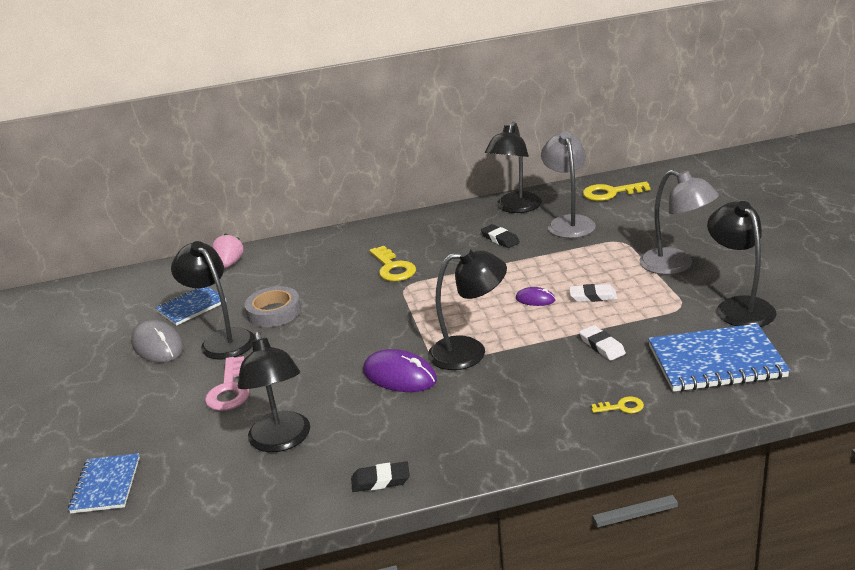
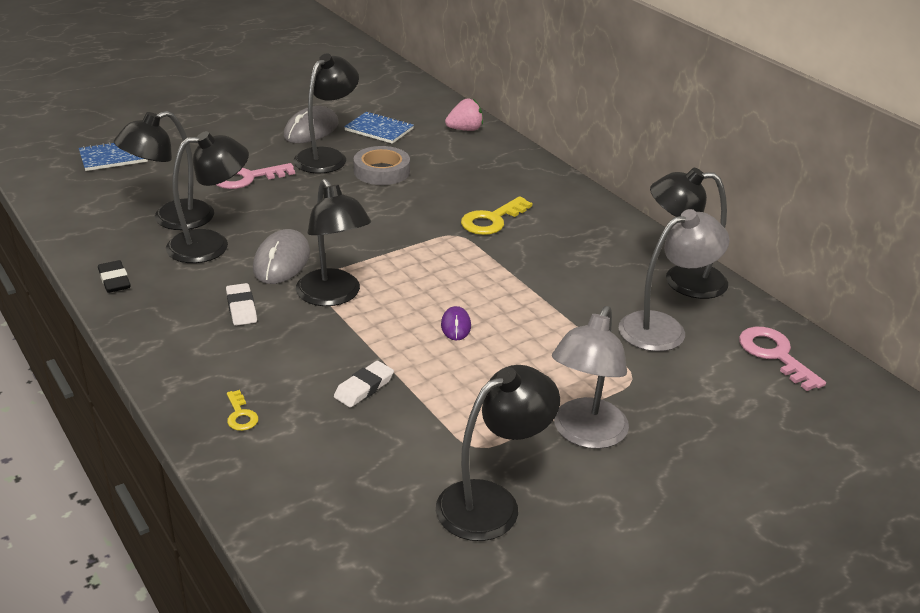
camera: 65 degrees right, 5 degrees up
purple mouse [363,349,437,392] -> grey mouse [253,229,310,284]
black eraser [481,224,520,248] -> none
white eraser [569,284,618,302] -> white eraser moved to [226,283,257,326]
yellow key [583,182,651,201] -> pink key [739,327,826,391]
blue notebook [648,324,790,392] -> none
none -> black lamp [166,131,249,263]

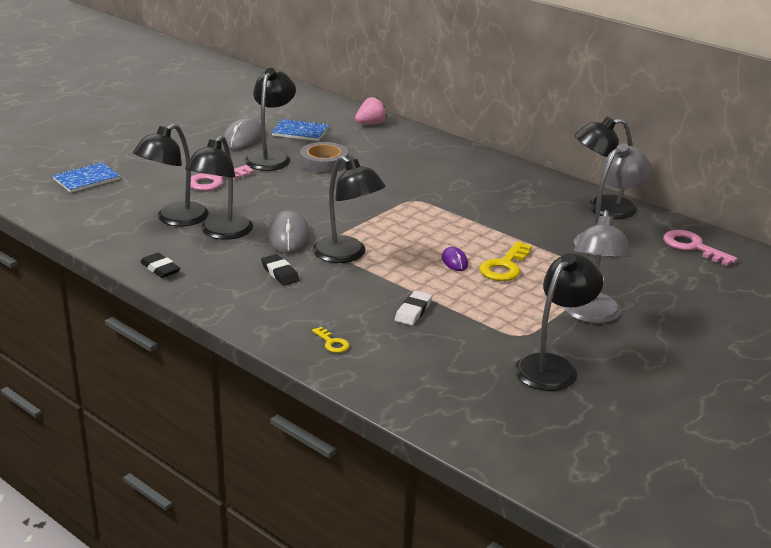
camera: 15 degrees left, 5 degrees down
black lamp [166,131,249,263] -> black lamp turned 150 degrees clockwise [185,135,253,240]
white eraser [226,283,257,326] -> black eraser [261,254,299,286]
yellow key [461,196,532,235] -> yellow key moved to [480,241,532,281]

